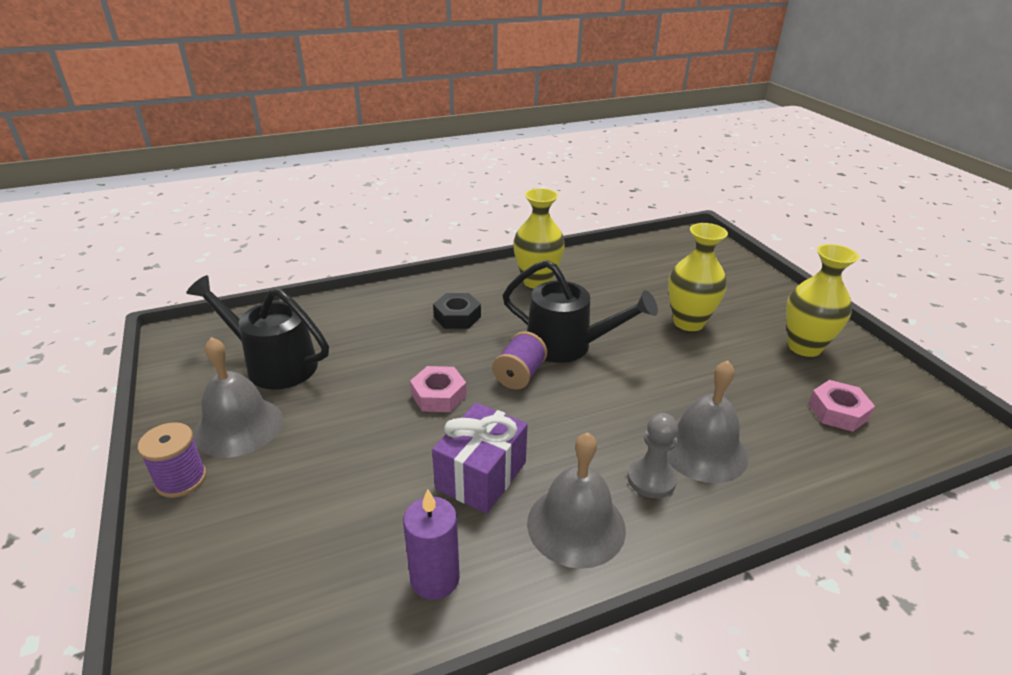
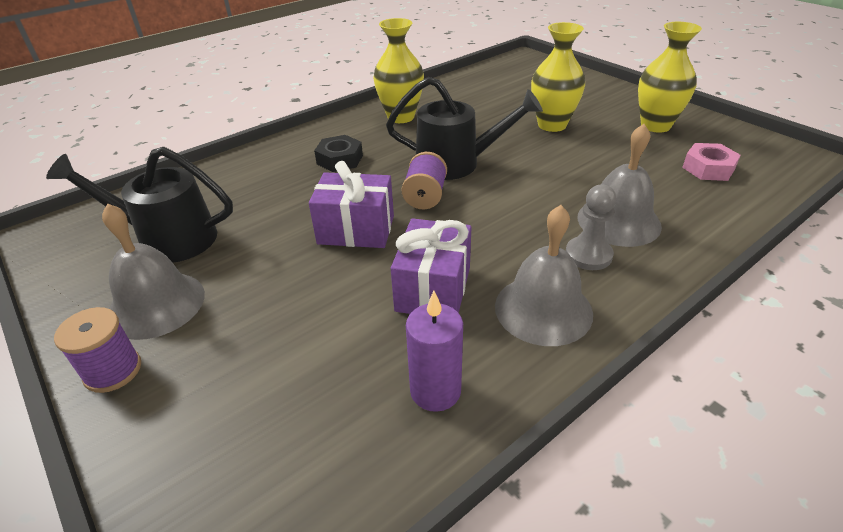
camera: 15 degrees left, 5 degrees up
pink nut [410,366,467,412] -> purple gift [309,161,394,248]

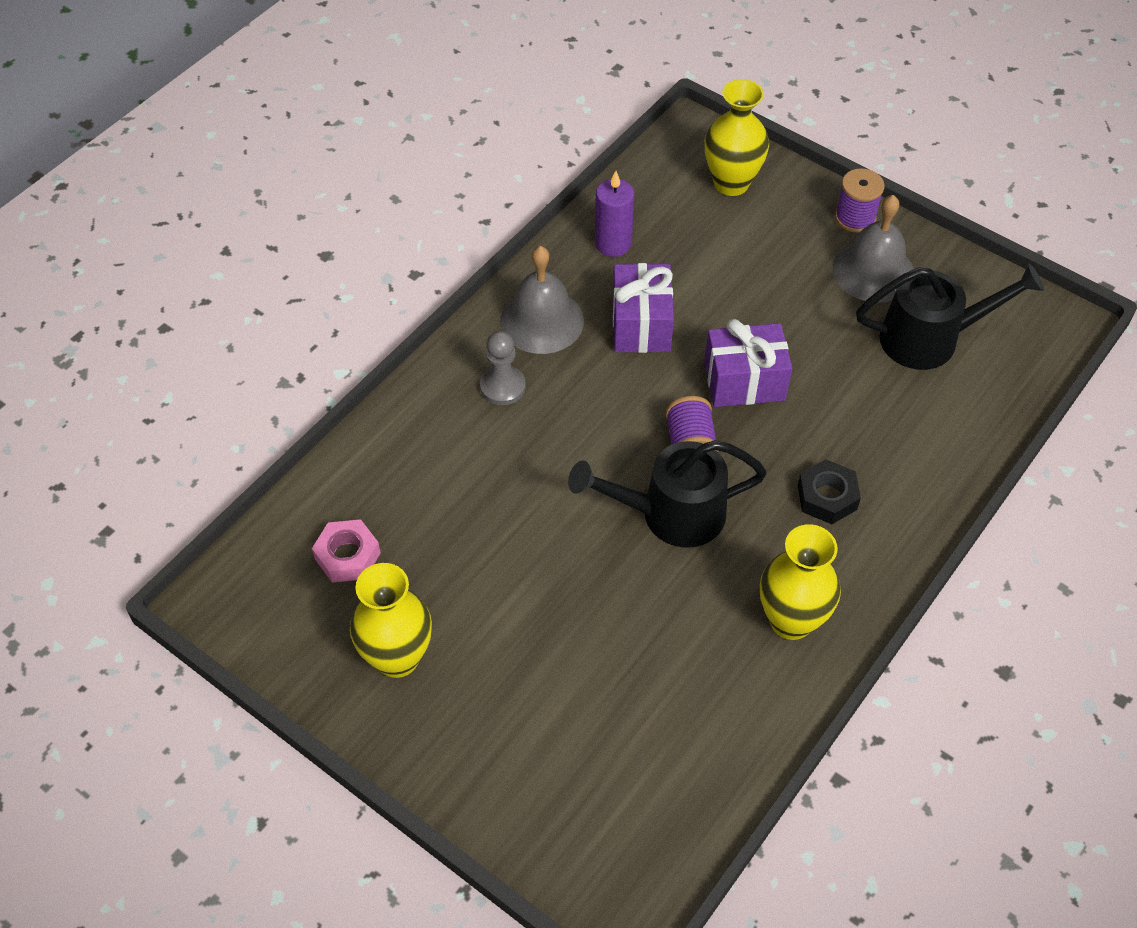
camera: 165 degrees right, 15 degrees up
yellow vase [531,22,585,132] -> yellow vase moved to [704,79,769,196]
grey bell [577,124,662,247] -> none

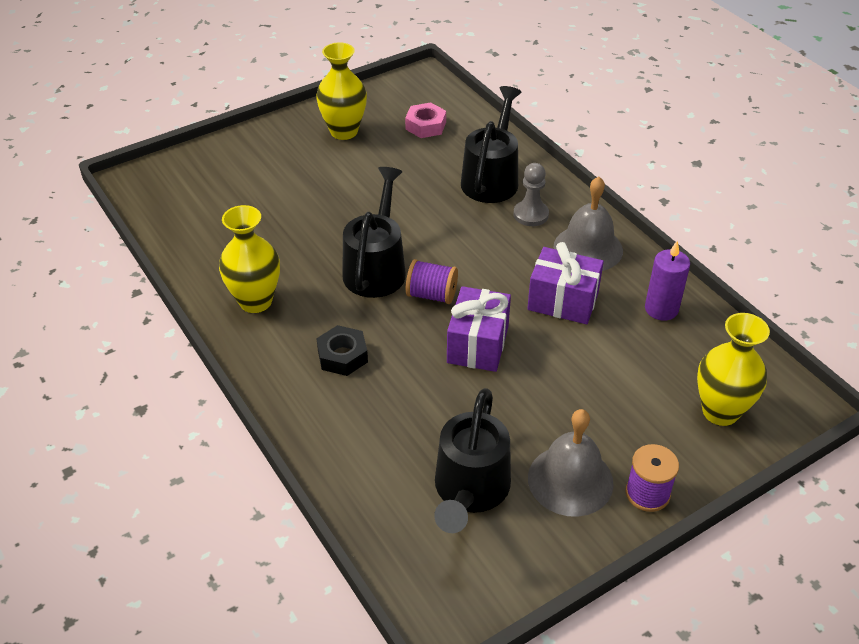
camera: 110 degrees right, 10 degrees down
none -> black watering can [461,86,521,203]

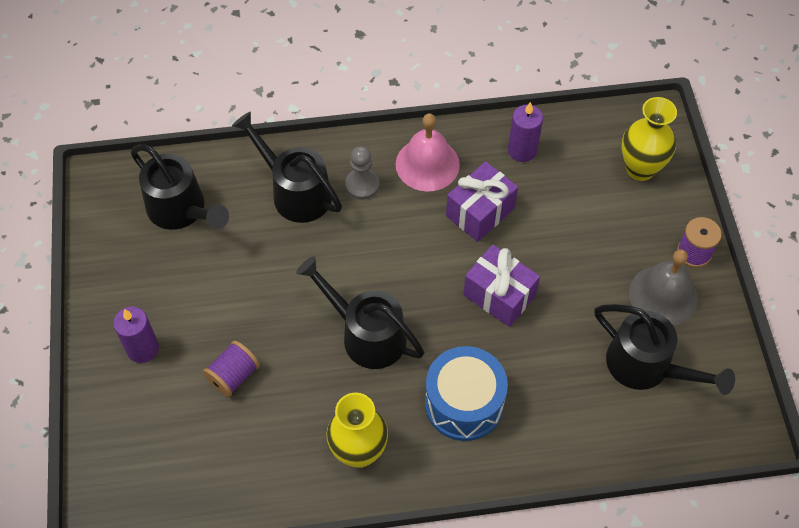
camera: 65 degrees left, 15 degrees up
yellow vase [316,42,367,140] -> none
black nut [316,325,368,376] -> blue drum [425,346,508,441]
pink nut [405,103,446,138] -> black watering can [131,144,229,230]
purple spool [406,259,458,304] -> purple spool moved to [203,341,260,397]
grey bell [554,176,623,271] -> pink bell [396,113,460,192]
none -> purple candle [113,307,159,363]

